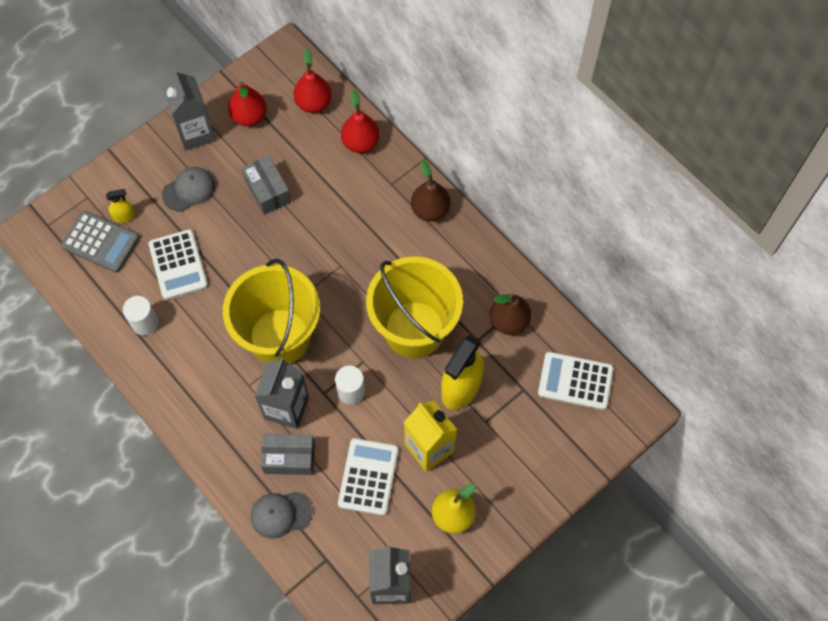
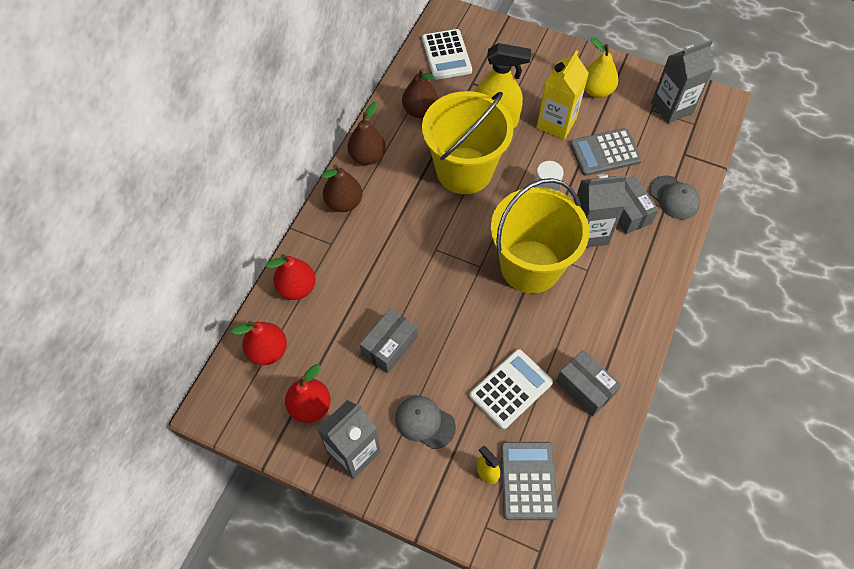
camera: 115 degrees left, 5 degrees down
white cylinder [123,296,159,335] -> grey box [556,350,622,416]
white calculator [338,438,398,516] -> grey calculator [570,128,642,176]
none -> brown pear [347,102,386,165]

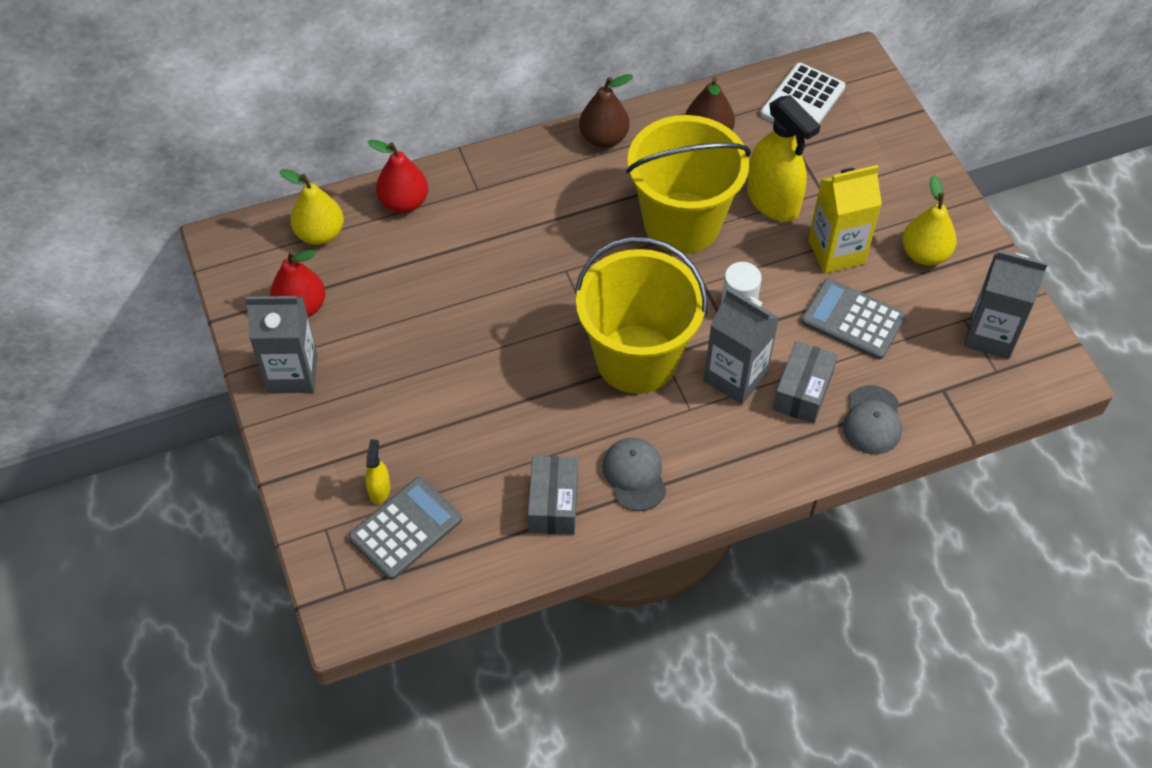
camera: 45 degrees right, 5 degrees down
red pear [231,321,287,365] -> yellow pear [280,169,344,245]
brown pear [321,164,362,212] -> none
grey box [360,308,417,373] -> none
grey cap [395,396,456,449] -> grey cap moved to [602,437,666,511]
white calculator [469,349,553,429] -> none

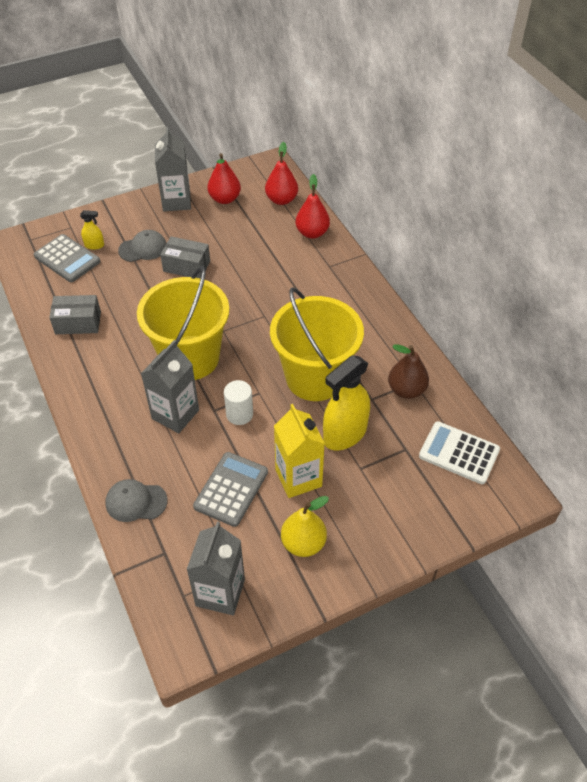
camera: 85 degrees right, 5 degrees down
yellow pear [280,169,344,245] -> red pear [265,142,298,205]
brown pear [579,74,633,148] -> none
grey cap [602,437,666,511] -> grey cap moved to [118,230,167,262]
grey box [773,341,838,424] -> grey box moved to [160,236,210,278]

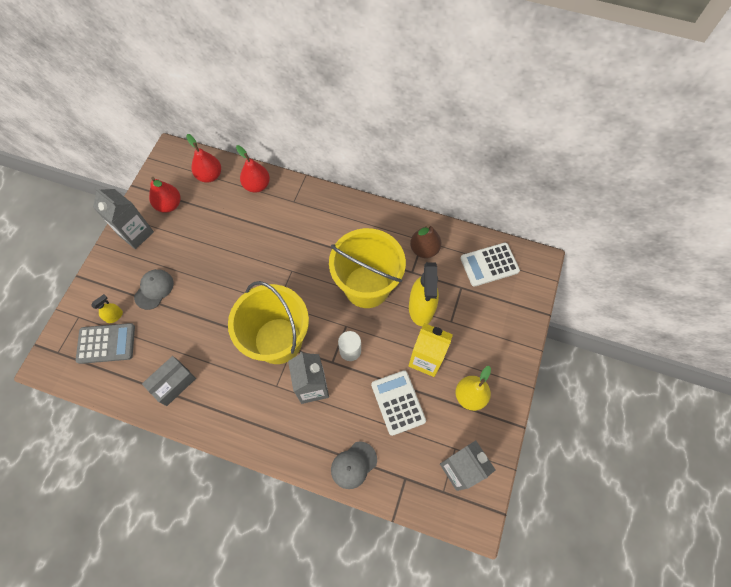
camera: 45 degrees left, 15 degrees up
grey box [160,236,210,278] -> none
grey calculator [193,452,268,527] -> white calculator [371,370,426,436]

